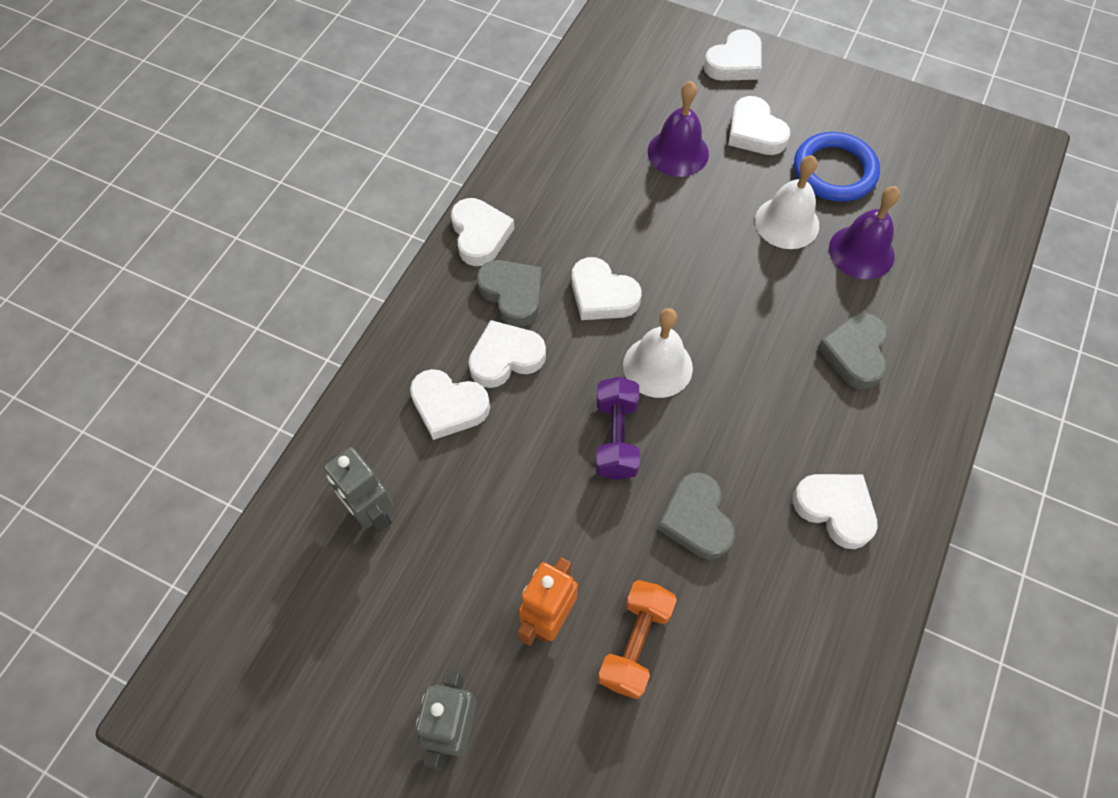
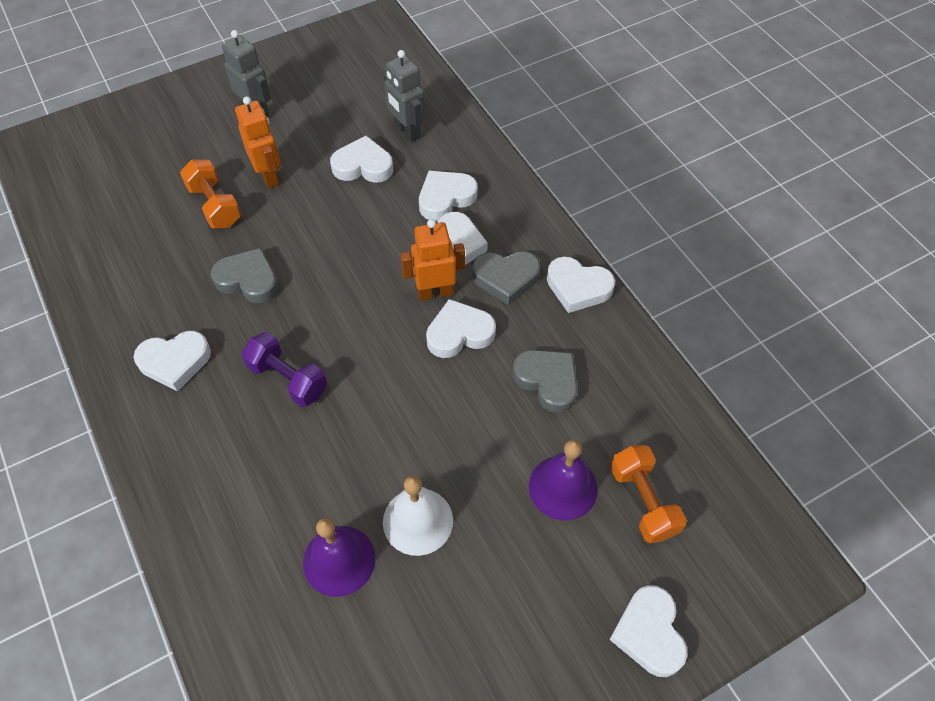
camera: 125 degrees right, 5 degrees down
grey robot [324,447,394,533] -> grey robot turned 120 degrees counterclockwise [384,50,425,142]
purple dumbbell [596,377,640,480] -> purple dumbbell moved to [241,332,327,407]
white bell [623,308,693,398] -> none
white heart [728,96,790,155] -> white heart moved to [330,136,393,183]
blue ring [794,132,880,202] -> none
grey heart [817,313,888,389] -> grey heart moved to [512,350,578,413]
none -> orange robot [401,219,465,301]
none -> orange dumbbell [610,445,687,543]

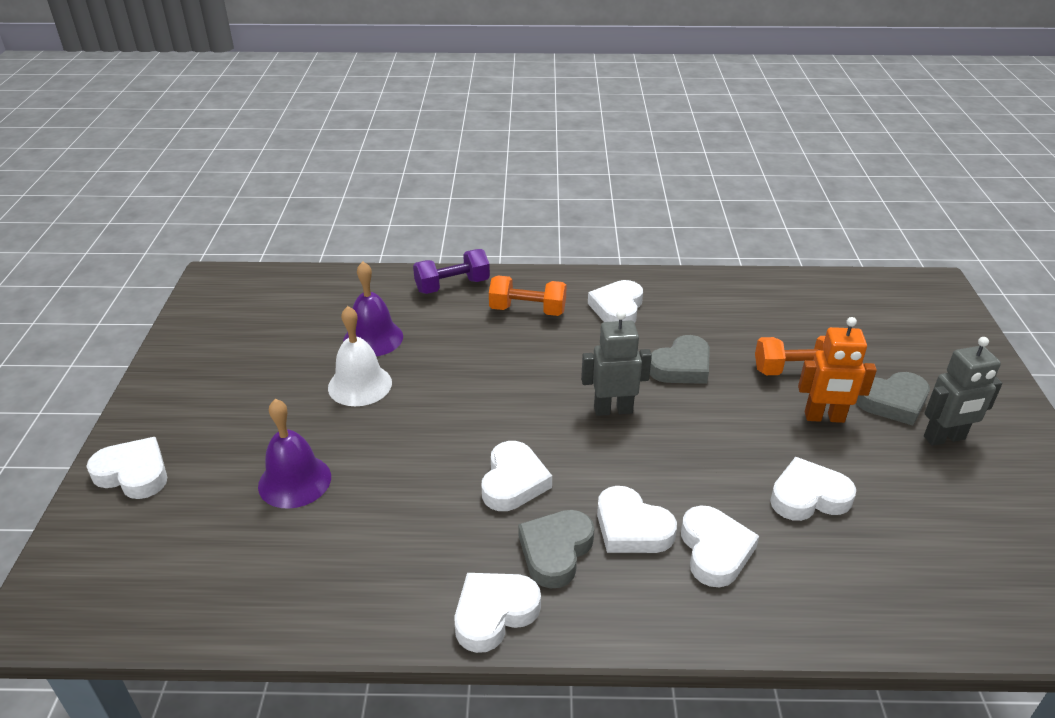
camera: 120 degrees right, 20 degrees down
purple dumbbell [241,332,327,407] -> purple dumbbell moved to [413,249,490,294]
white heart [330,136,393,183] -> white heart turned 135 degrees counterclockwise [770,457,856,521]
grey robot [384,50,425,142] -> grey robot moved to [581,310,652,416]
orange robot [401,219,465,301] -> none
grey heart [512,350,578,413] -> grey heart moved to [856,372,930,426]
orange dumbbell [610,445,687,543] -> orange dumbbell moved to [489,276,567,316]

